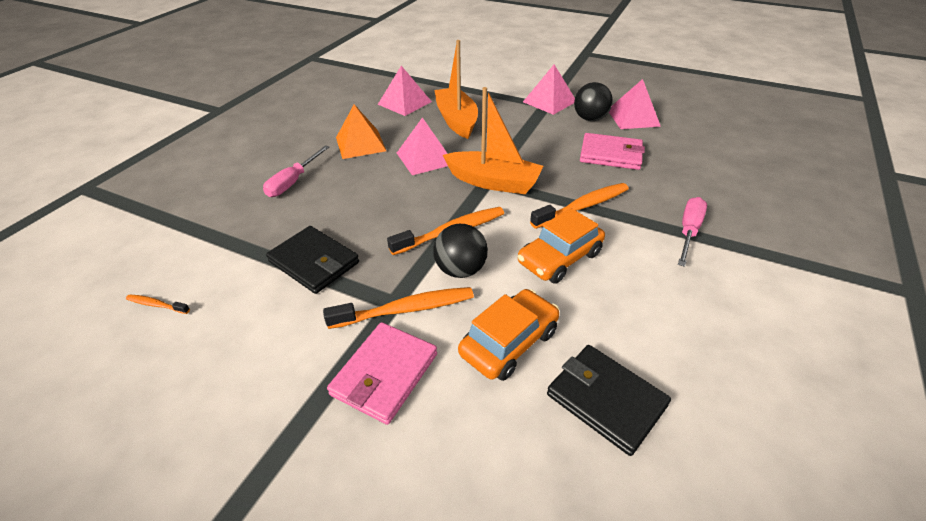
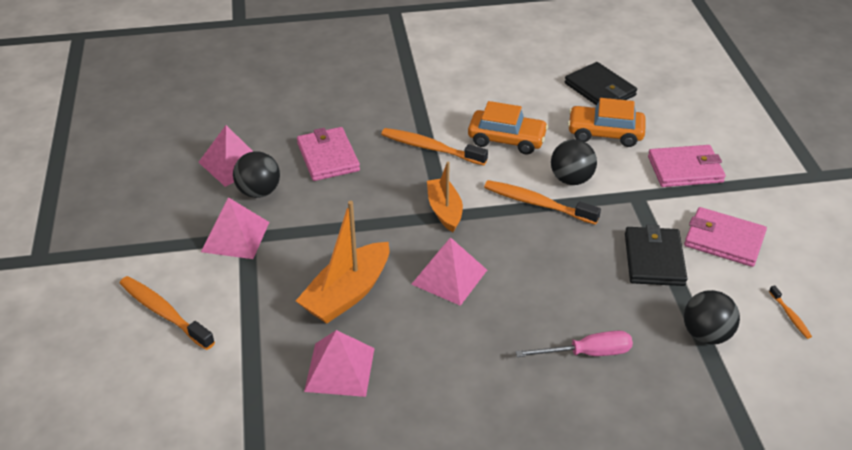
camera: 125 degrees left, 0 degrees up
orange toothbrush [323,287,474,329] -> orange toothbrush moved to [119,276,215,350]
orange pyramid [336,104,386,159] -> none
orange boat [443,87,543,194] -> orange boat [427,161,463,232], size x0.67
black wallet [547,345,671,456] -> black wallet turned 45 degrees counterclockwise [565,62,637,105]
pink screwdriver [678,197,707,267] -> none
none -> pink wallet [684,207,767,267]
none -> black ball [684,290,740,344]

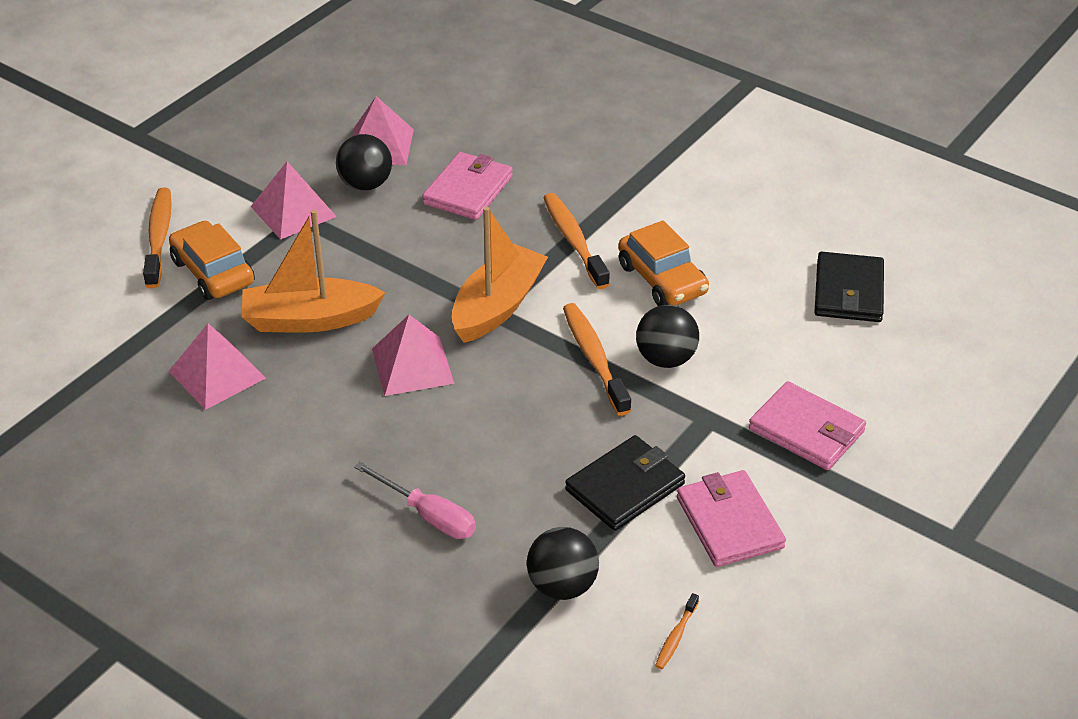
camera: 45 degrees right, 0 degrees up
orange boat [427,161,463,232] -> orange boat [452,207,548,343], size x1.50
orange car [568,98,646,147] -> orange car moved to [169,221,255,300]

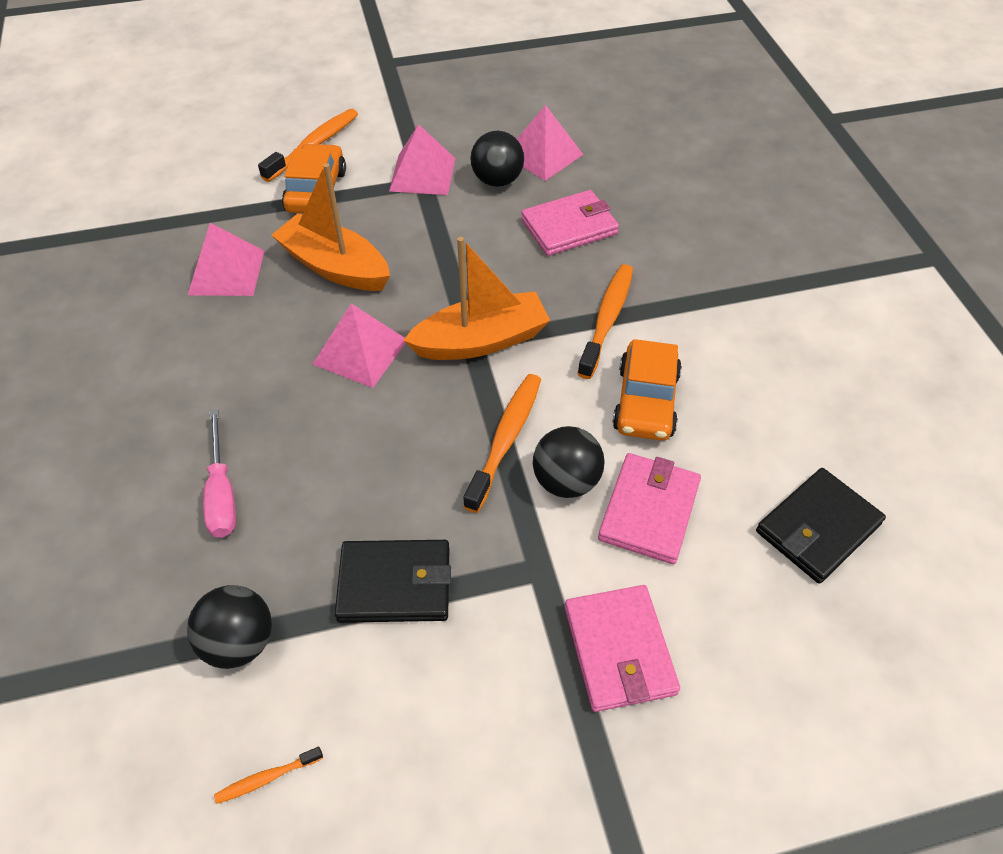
camera: 40 degrees right, 10 degrees up
pink wallet [677,470,786,567] -> pink wallet moved to [598,453,701,564]

